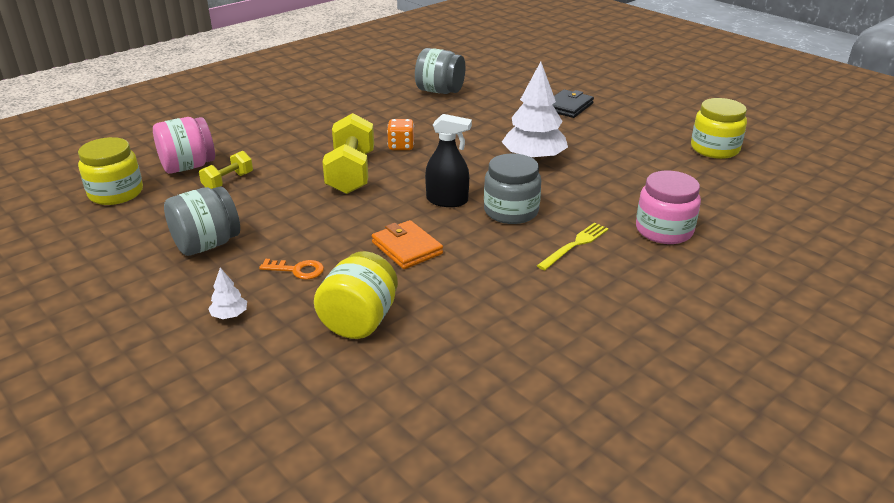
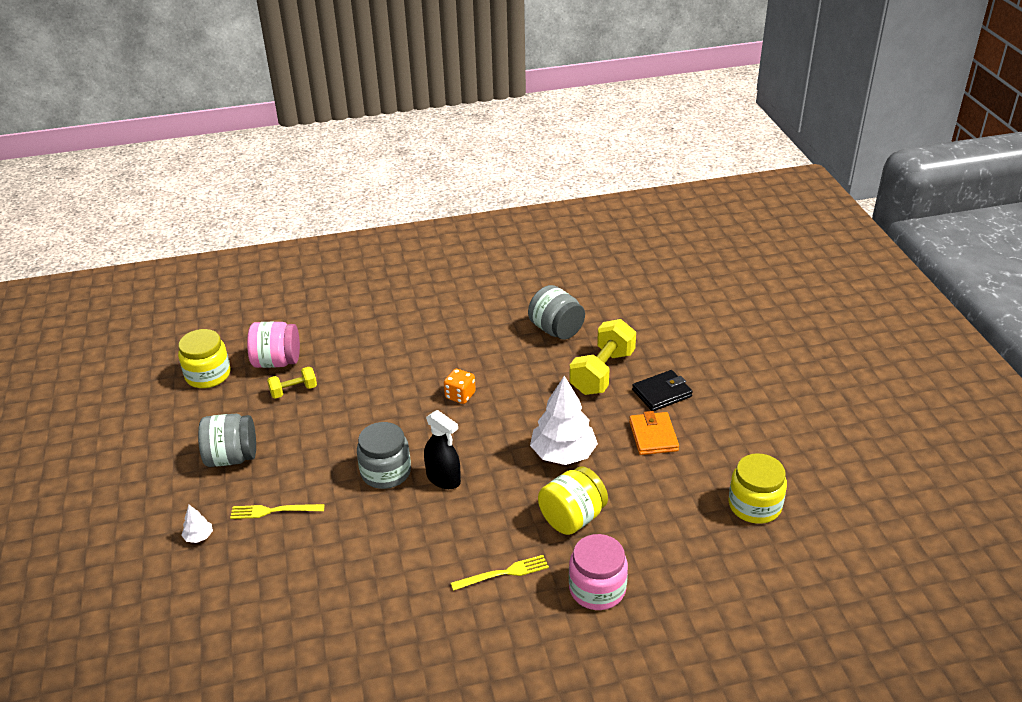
camera: 30 degrees right, 5 degrees up
orange key [259,259,324,280] -> yellow fork [230,504,325,519]
yellow jar [314,251,398,339] -> yellow jar moved to [538,466,608,535]
yellow dumbbell [323,113,374,194] -> yellow dumbbell moved to [569,319,636,395]
orange wallet [372,220,443,269] -> orange wallet moved to [629,411,679,455]
grey jar [484,153,541,224] -> grey jar moved to [357,422,411,489]

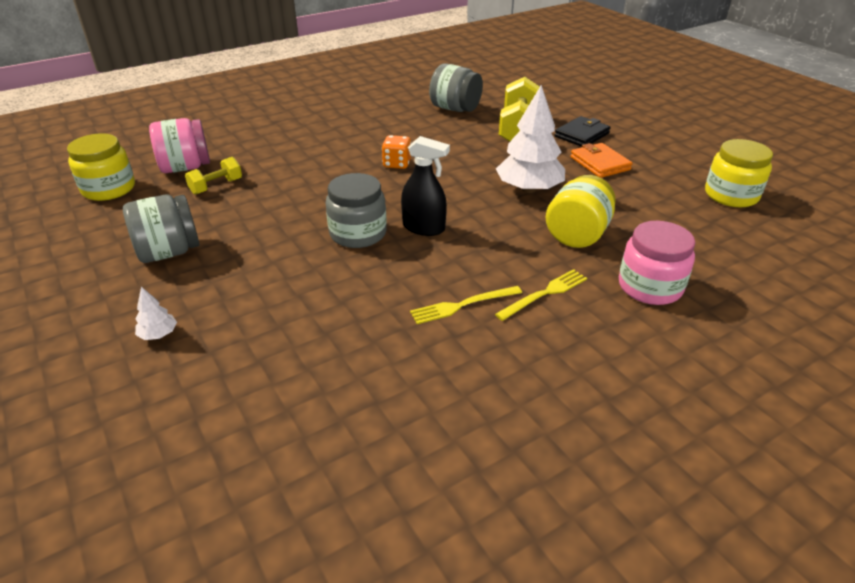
camera: 20 degrees left, 0 degrees up
yellow fork [230,504,325,519] -> yellow fork moved to [410,286,522,324]

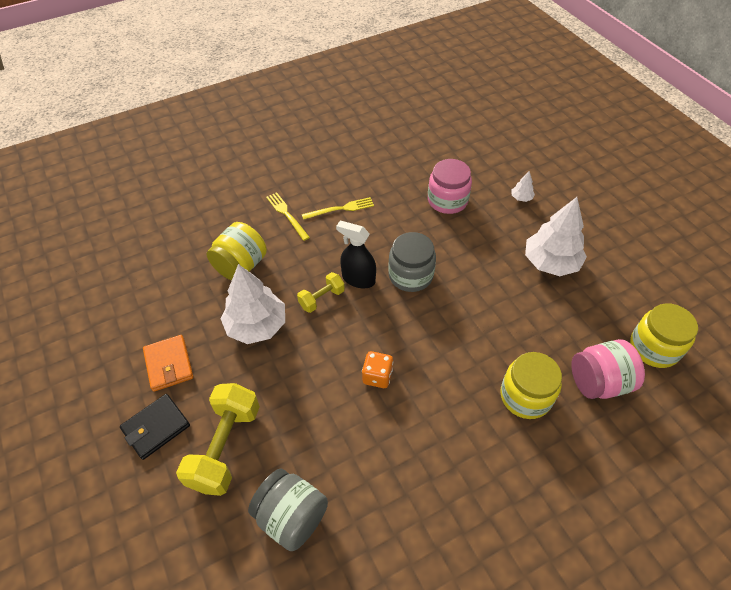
camera: 175 degrees left, 15 degrees up
grey jar [123,195,199,263] -> white tree [525,197,587,276]
yellow dumbbell [185,157,242,195] -> yellow dumbbell moved to [297,272,345,313]
yellow fork [495,269,587,321] -> yellow fork turned 90 degrees clockwise [266,192,310,241]
pink jar [619,221,695,305] -> pink jar moved to [428,159,472,214]
yellow jar [705,139,773,207] -> yellow jar moved to [501,352,562,419]

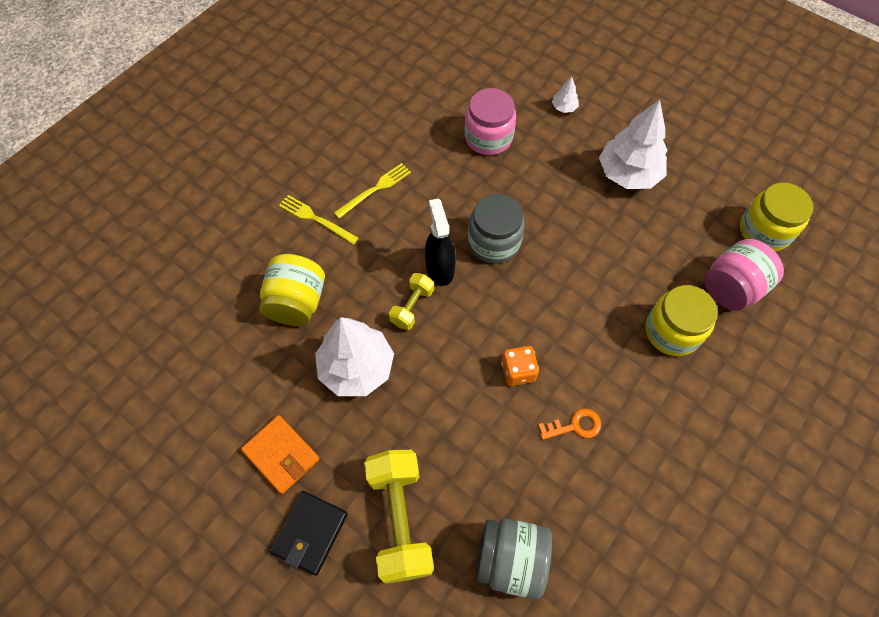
camera: 25 degrees left, 10 degrees up
black spray bottle [336,221,376,288] -> black spray bottle turned 75 degrees clockwise [425,198,456,286]
none -> orange key [538,409,601,440]

